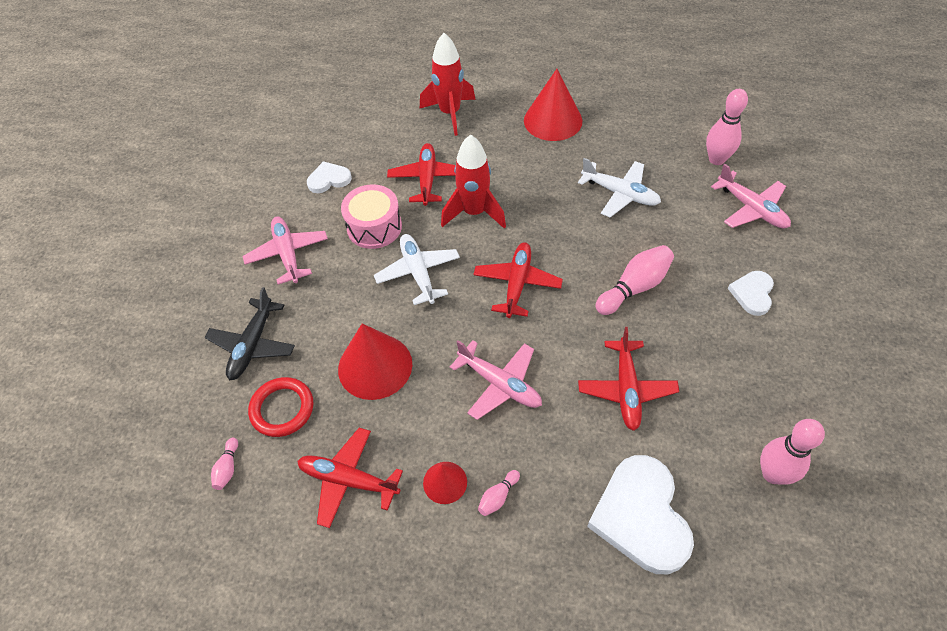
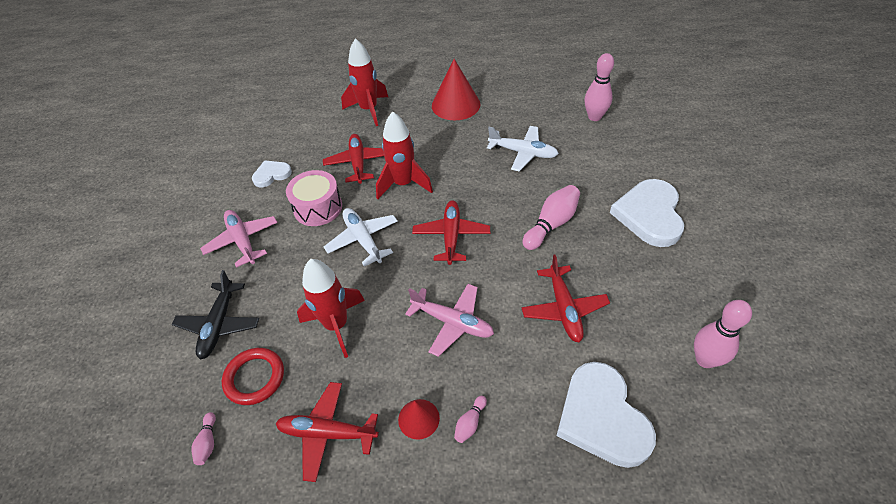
camera: 10 degrees left, 5 degrees down
red cone [338,324,412,400] -> red rocket [297,259,365,358]
pink plane [711,163,791,229] -> none
white heart [728,271,774,316] -> white heart [610,179,684,247], size x1.88

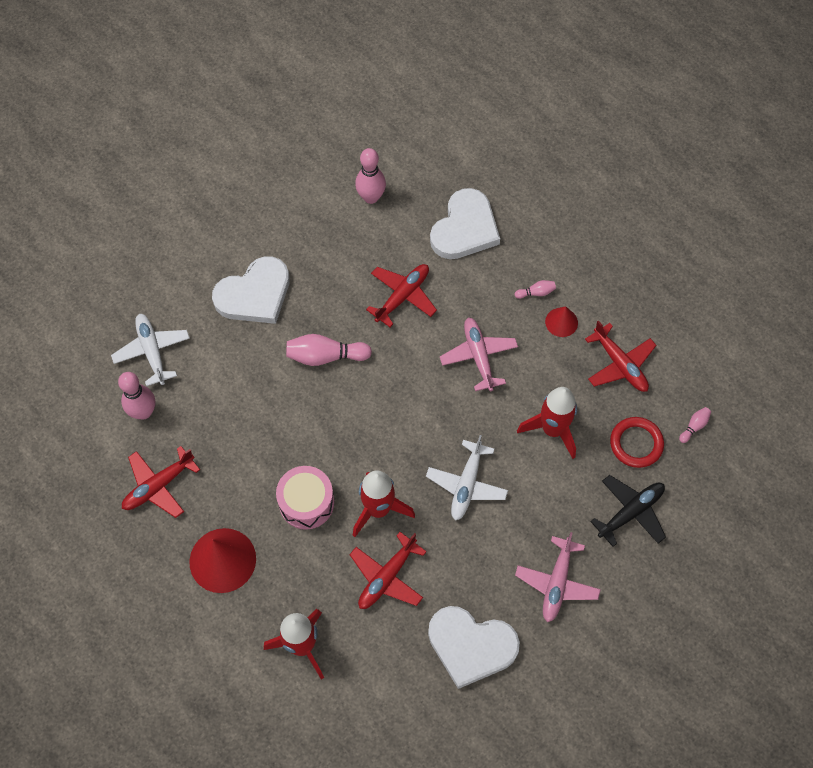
camera: 135 degrees left, 15 degrees up
white heart [252,160,292,187] -> white heart [428,606,520,689], size x1.88
pink drum [286,170,342,226] -> pink drum moved to [276,466,334,529]
red plane [412,200,490,265] -> red plane moved to [122,446,200,518]
white plane [487,126,559,172] -> white plane moved to [111,314,190,386]

